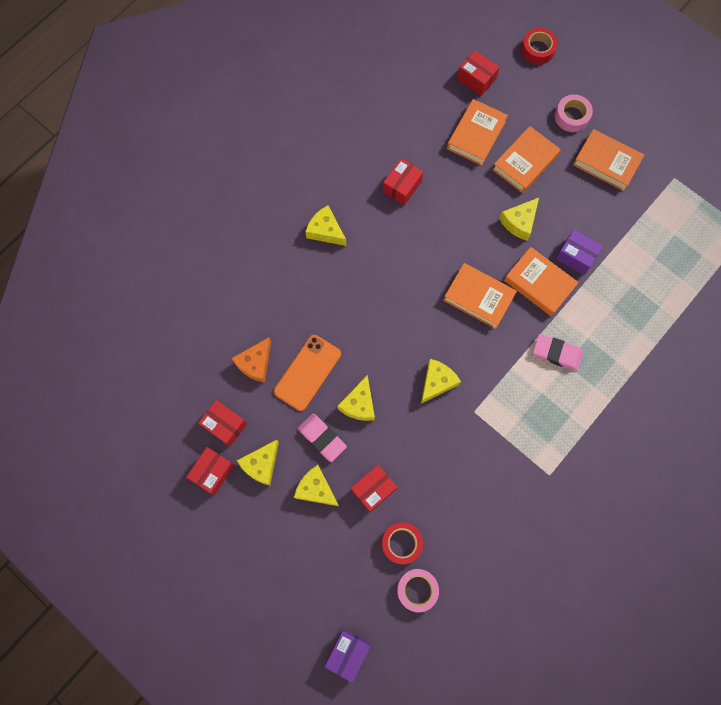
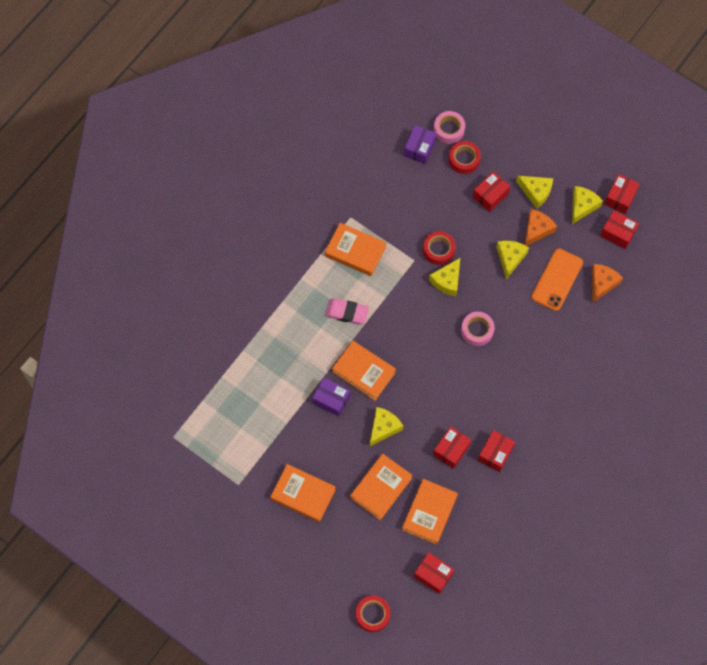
camera: 175 degrees right, 5 degrees down
pink eraser [297,414,347,462] -> orange cheese [525,209,557,246]
yellow cheese [305,205,346,246] -> none
purple box [325,629,370,683] -> purple box moved to [404,125,436,164]
orange book [443,263,517,329] -> orange book moved to [325,223,386,276]
pink tape [555,95,593,132] -> pink tape moved to [461,312,495,346]
none -> red tape [423,231,456,265]
none -> red box [433,426,471,469]

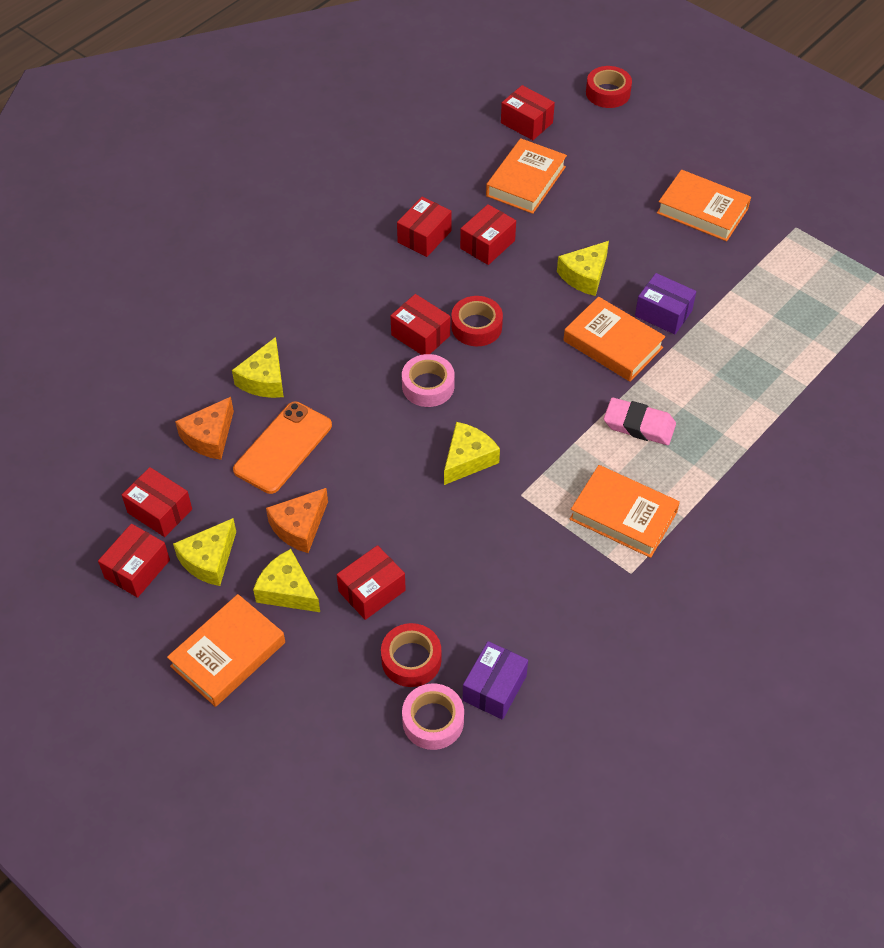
camera: 175 degrees left, 15 degrees down
orange book [350,454,413,520] -> orange book moved to [167,594,285,707]
red tape [423,231,456,265] -> red tape moved to [451,296,503,346]
yellow cheese [496,241,529,279] -> yellow cheese moved to [232,337,284,398]
none -> red box [390,294,450,355]

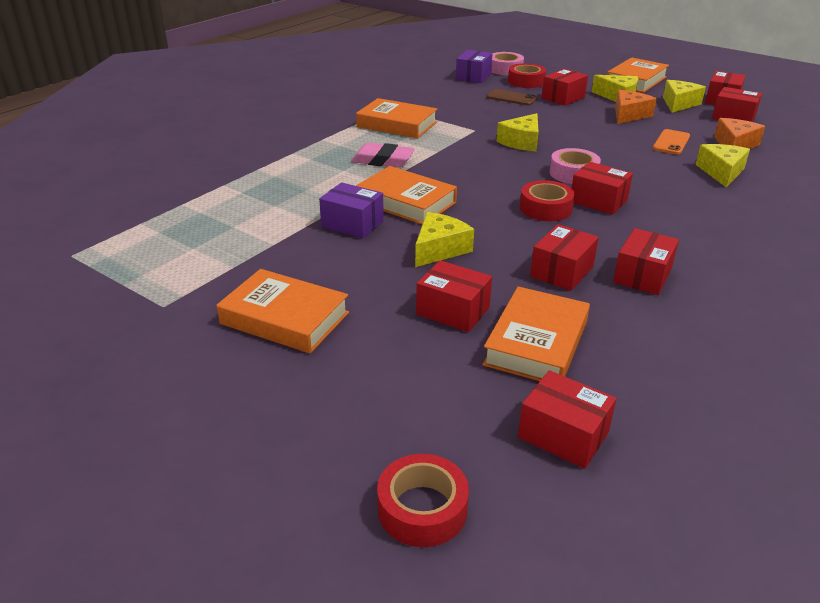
camera: 175 degrees right, 20 degrees down
orange phone [233,402,332,494] -> orange phone [653,129,690,154], size x0.63
none -> red box [416,260,492,332]
none -> brown phone [486,89,537,105]

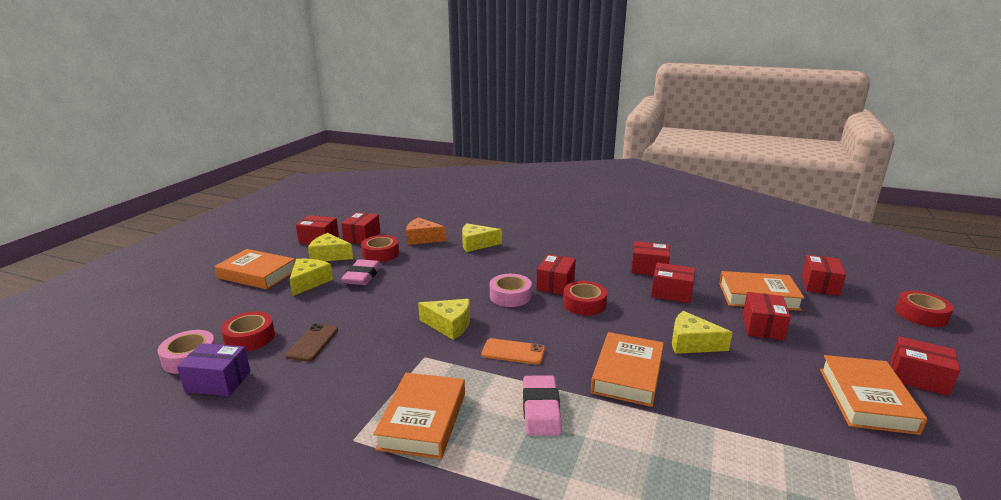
camera: 105 degrees left, 10 degrees down
purple box [319,182,384,239] -> none
red box [542,69,588,106] -> red box moved to [890,336,960,396]
orange cheese [615,90,657,124] -> pink eraser [341,259,382,285]
orange phone [653,129,690,154] -> orange phone moved to [482,338,545,365]
none -> red tape [361,235,399,262]

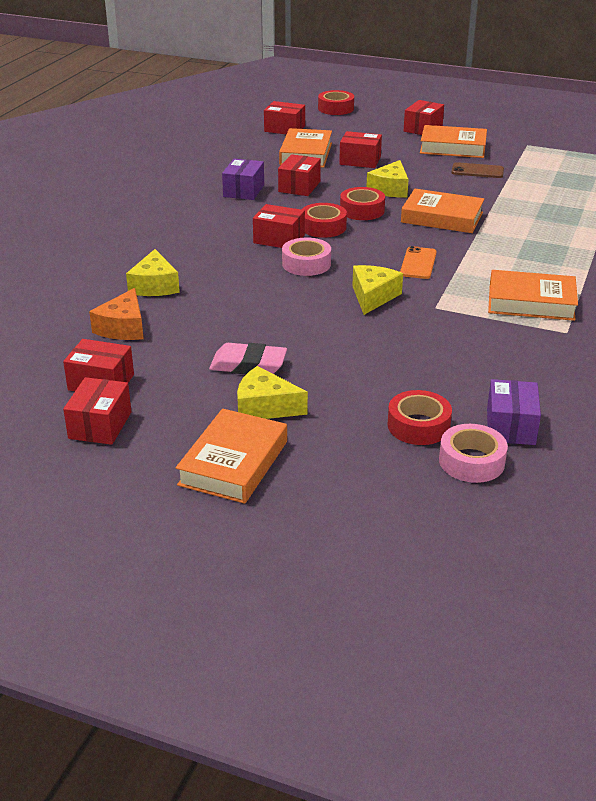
camera: 90 degrees left, 10 degrees up
brown phone [285,324,338,362] -> brown phone moved to [452,162,504,178]
yellow cheese [308,233,353,261] -> none
red tape [361,235,399,262] -> red tape moved to [340,187,385,220]
pink eraser [523,376,562,436] -> none
red box [631,241,670,276] -> purple box [222,159,264,200]

